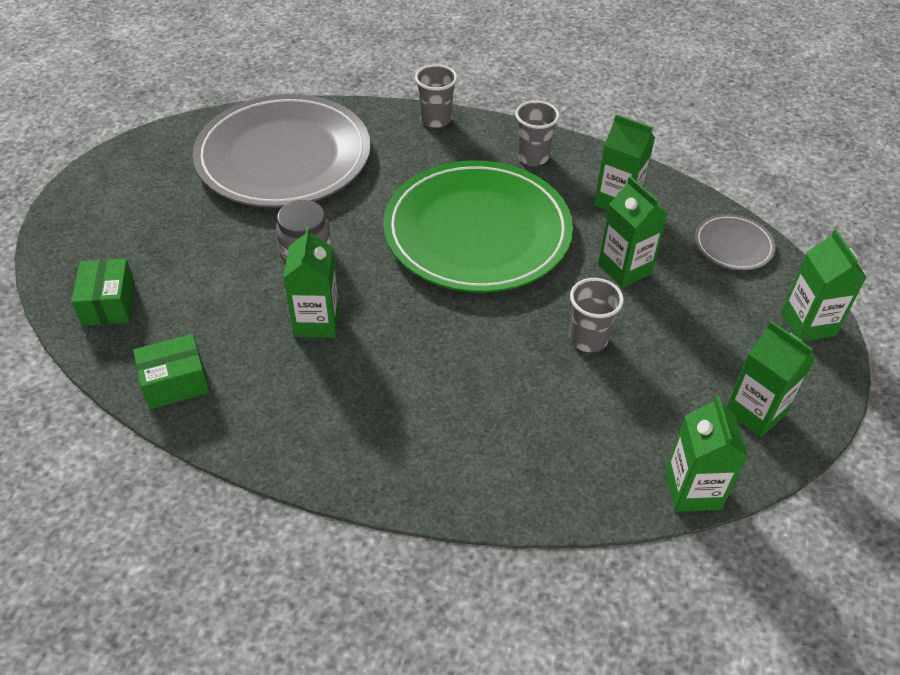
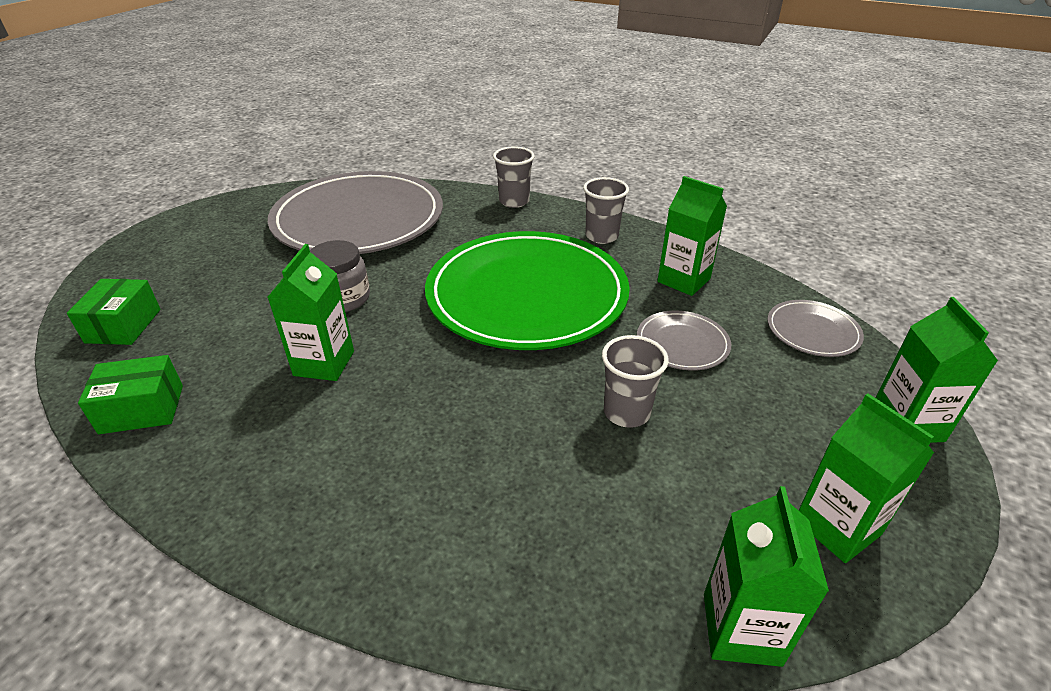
camera: 10 degrees right, 10 degrees down
green carton [598,176,668,288] -> grey plate [637,311,731,371]

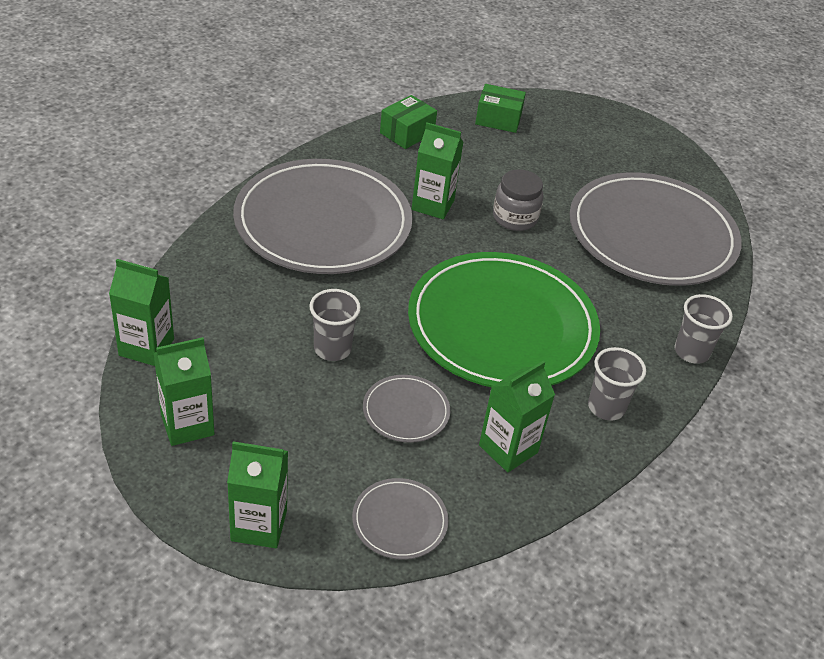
camera: 95 degrees right, 5 degrees up
green box [78,355,183,434] -> green box turned 45 degrees clockwise [380,95,437,149]
none -> grey plate [233,159,413,274]

